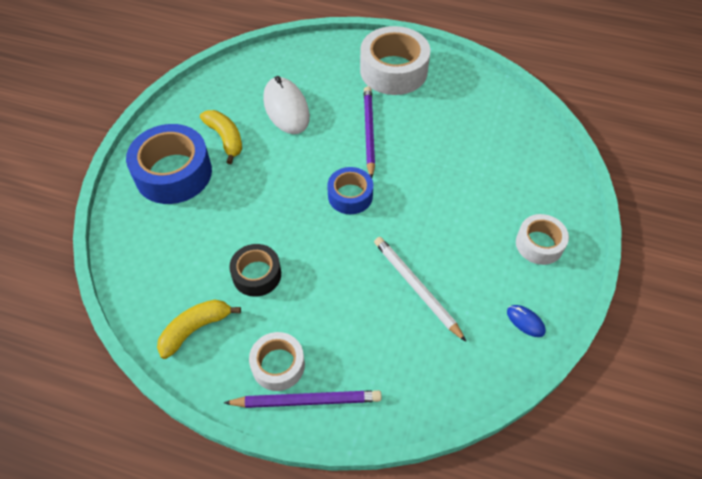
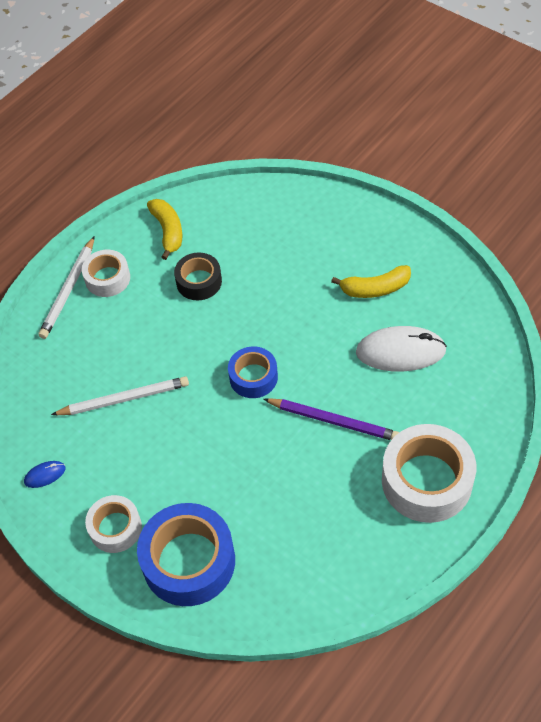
camera: 115 degrees right, 0 degrees up
blue tape [126,124,212,204] -> blue tape moved to [137,503,235,606]
purple pencil [224,390,382,408] -> white pencil [38,236,95,339]

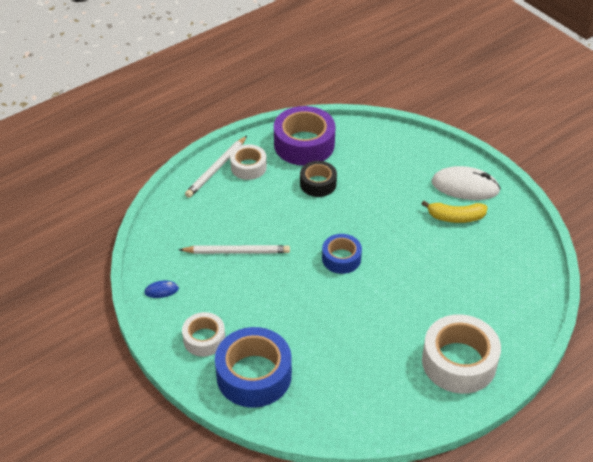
camera: 10 degrees right, 10 degrees down
yellow banana [147,199,182,260] -> purple tape [274,106,335,166]
purple pencil [264,398,399,440] -> none
white mouse [356,326,447,372] -> white mouse moved to [431,166,501,200]

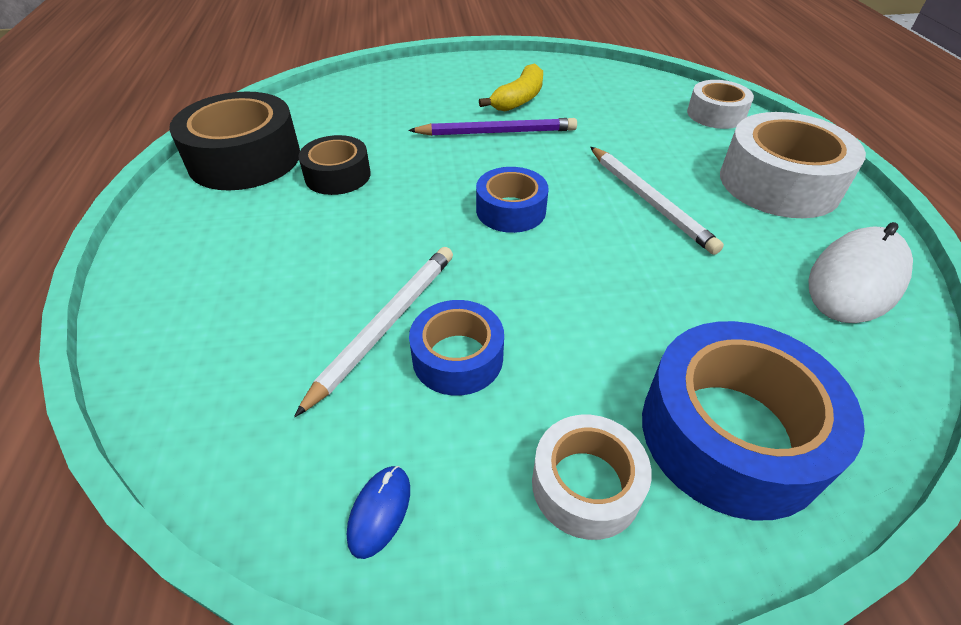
camera: 60 degrees left, 0 degrees up
white pencil [185,136,247,198] -> white pencil moved to [591,147,724,255]
white tape [230,144,267,180] -> white tape moved to [687,80,754,129]
purple tape [274,106,335,166] -> black tape [169,92,300,190]
white mouse [431,166,501,200] -> white mouse moved to [808,222,913,323]
none -> purple pencil [408,118,577,136]
none -> blue tape [409,300,504,396]

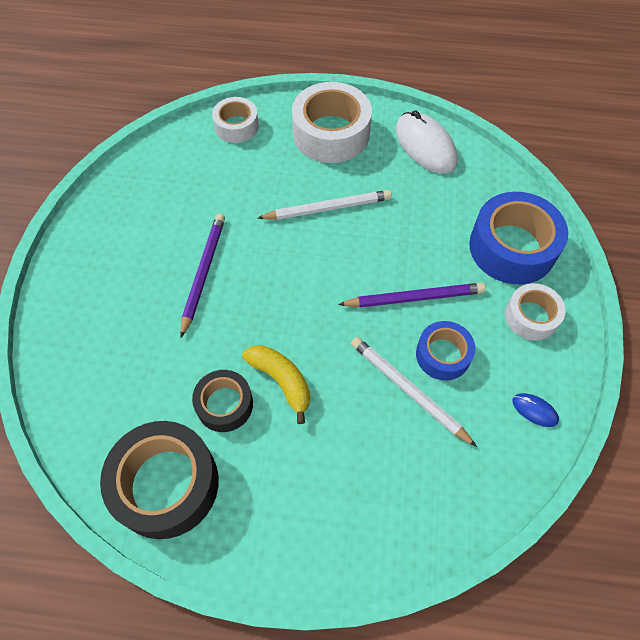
camera: 75 degrees left, 15 degrees up
blue tape [476,167,549,233] -> none
yellow banana [479,64,543,111] -> yellow banana moved to [242,345,310,424]
none -> purple pencil [338,283,486,308]

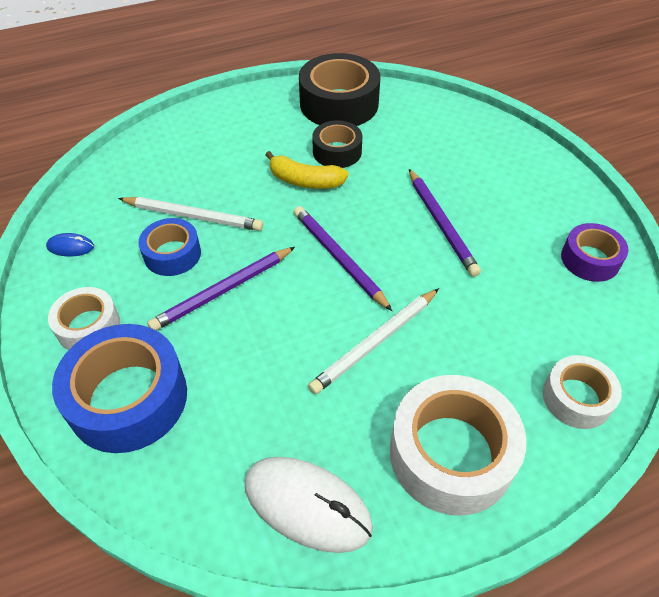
camera: 150 degrees right, 10 degrees down
none -> purple pencil [294,206,392,311]
none -> purple tape [561,223,629,282]

